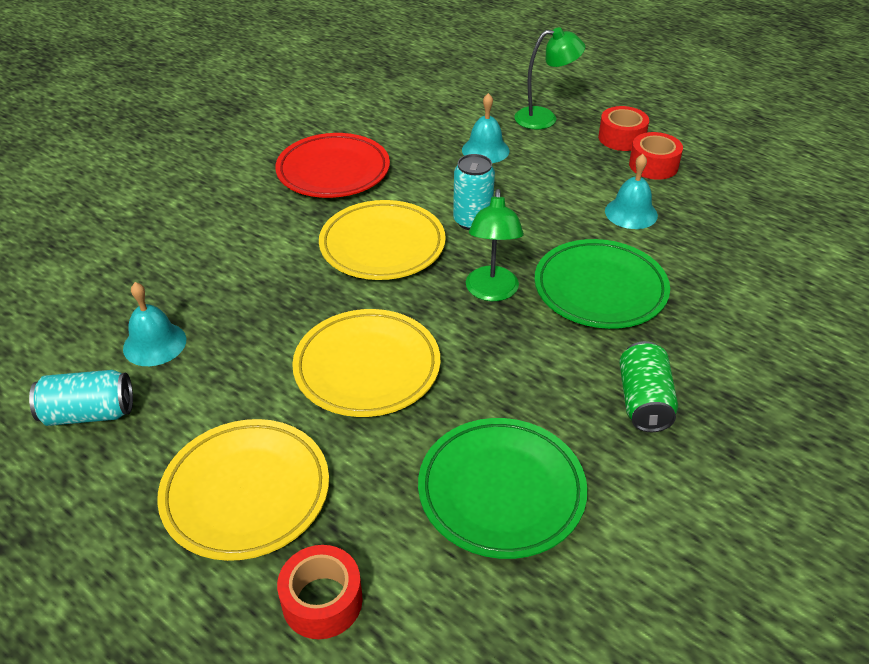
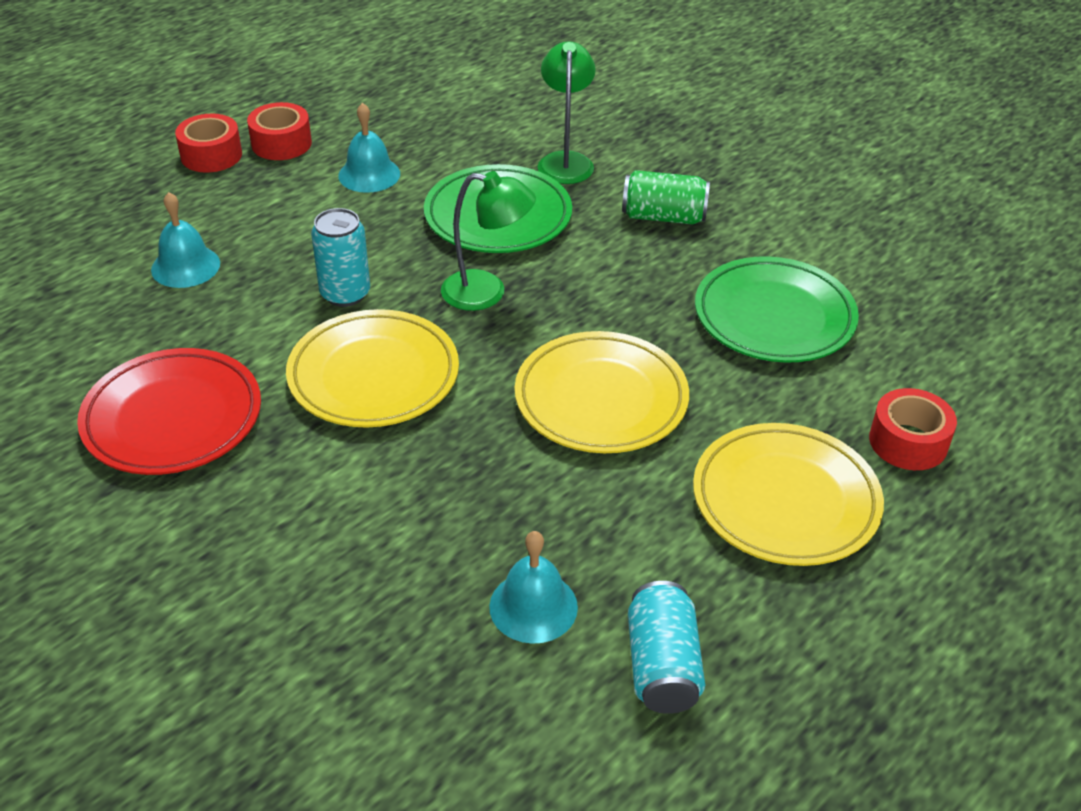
camera: 85 degrees left, 0 degrees up
green lamp [514,27,585,129] -> green lamp moved to [538,41,596,184]

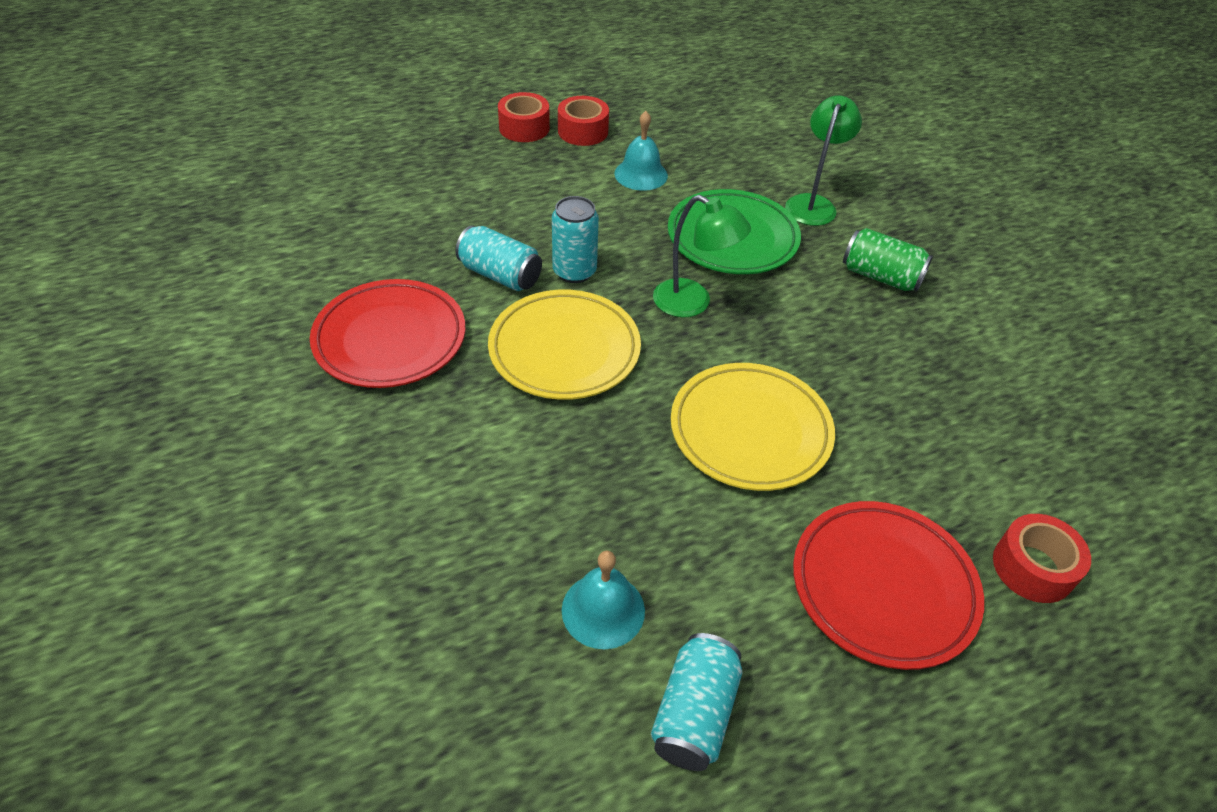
camera: 20 degrees right, 5 degrees up
turquoise bell [151,192,220,288] -> none
yellow plate [693,423,884,566] -> red plate [793,501,984,670]
green plate [695,256,859,363] -> none
none -> turquoise can [455,225,542,291]

